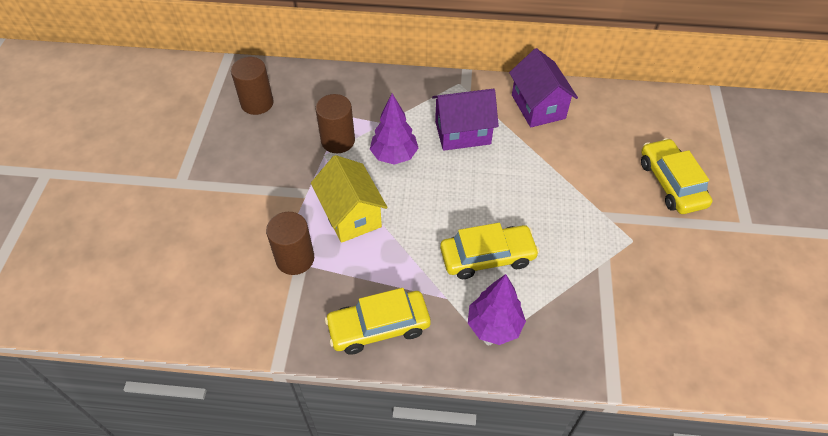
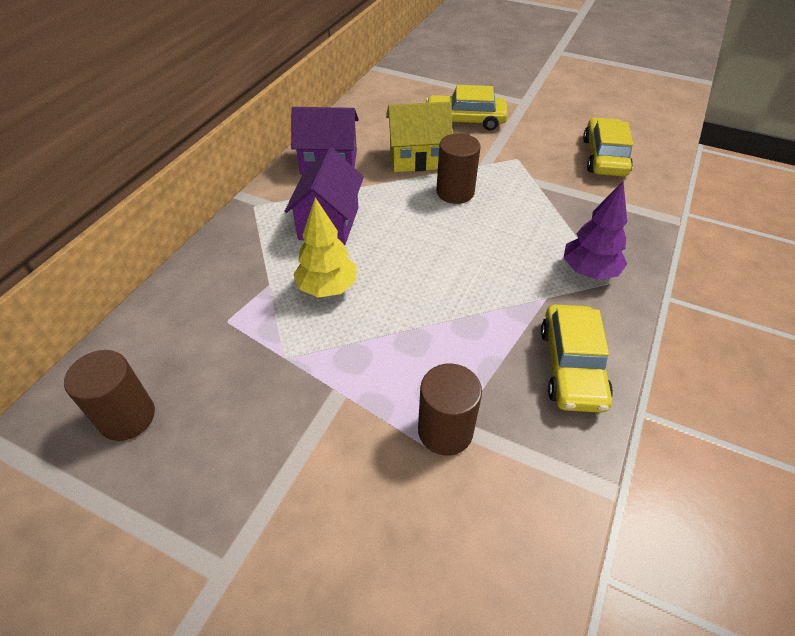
camera: 70 degrees left, 5 degrees down
yellow house [311,155,387,243] -> yellow house moved to [386,102,453,172]
brown cylinder [315,94,355,153] -> brown cylinder moved to [436,133,481,204]
purple tree [370,93,418,165] -> yellow tree [293,198,357,298]
yellow car [440,223,539,279] -> yellow car moved to [583,117,633,177]

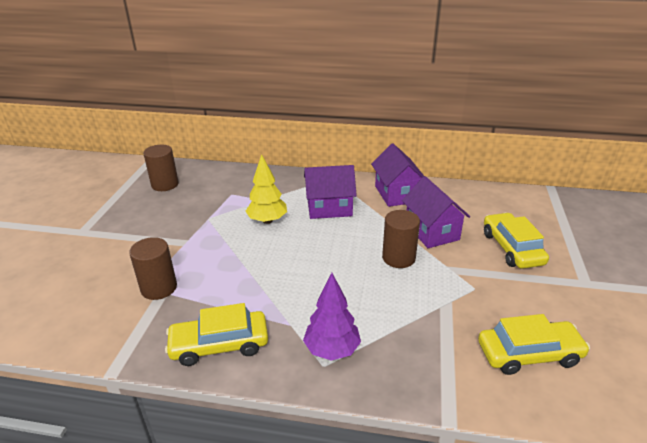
camera: 75 degrees right, 15 degrees down
yellow house [386,102,453,172] -> purple house [402,176,470,248]

